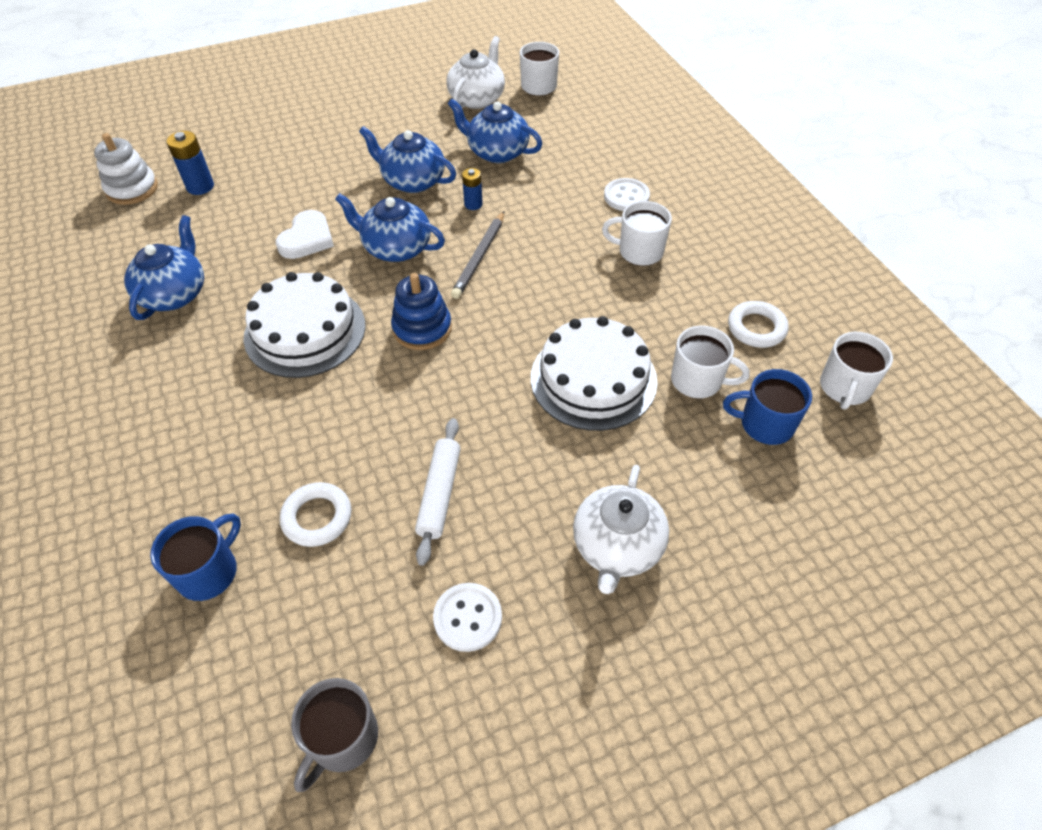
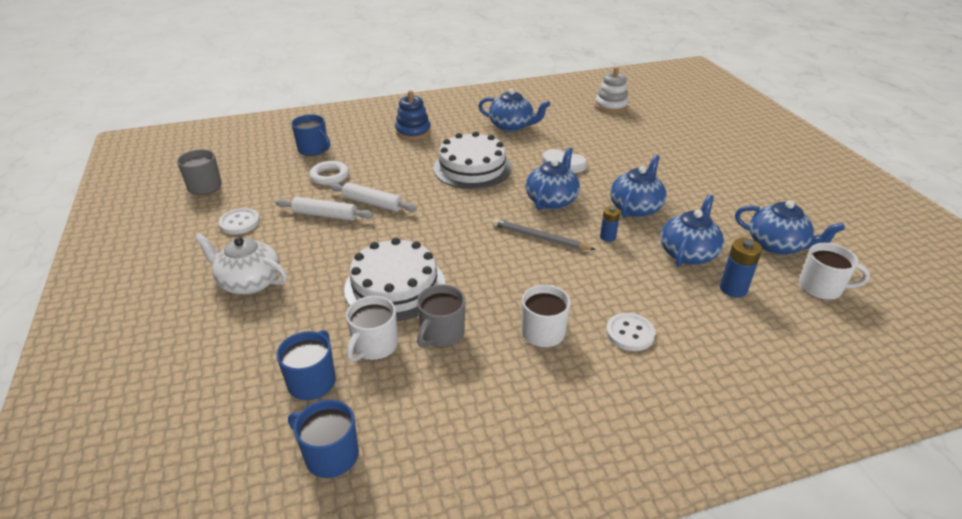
camera: 95 degrees right, 15 degrees down
blue battery [166,131,214,195] -> blue battery moved to [720,238,762,297]
blue stacking toy [391,273,452,350] -> blue stacking toy moved to [395,90,431,140]
white teapot [446,36,505,109] -> blue teapot [735,200,845,255]
white ring [728,301,789,348] -> none
white mug [820,332,893,409] -> blue mug [288,399,359,478]
none -> white rolling pin [329,182,417,212]
none -> grey mug [417,285,465,348]

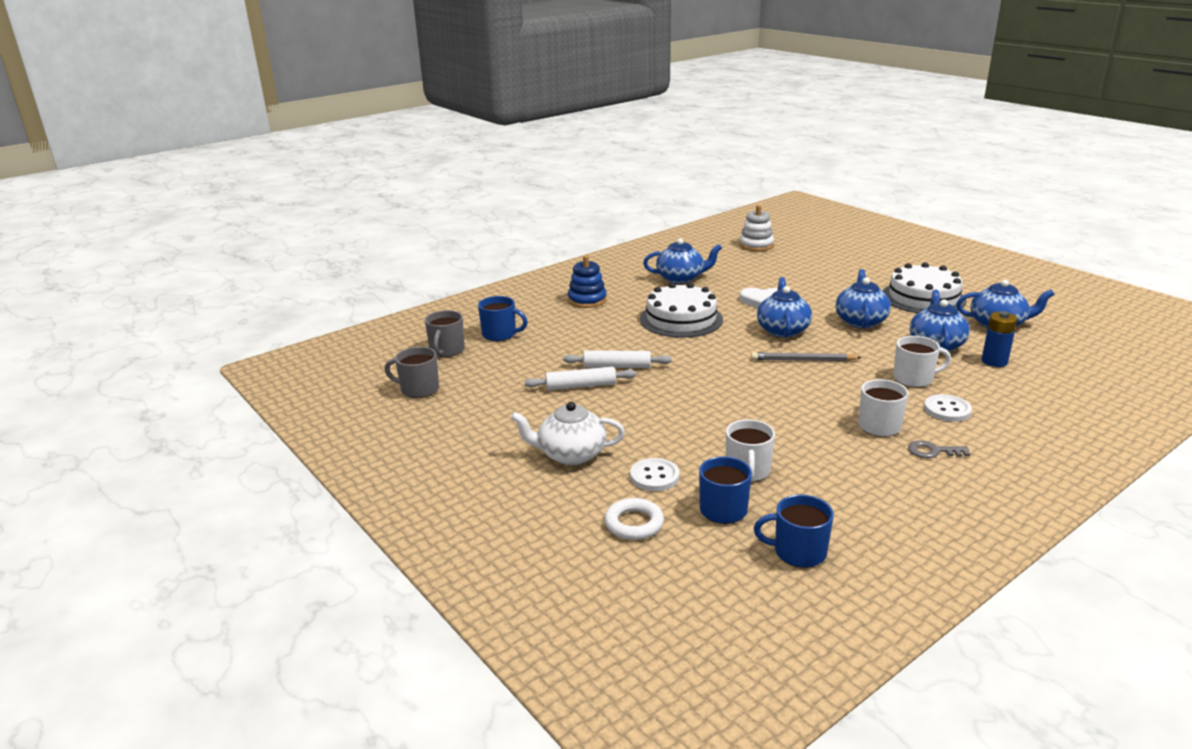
camera: 20 degrees left, 10 degrees down
white button [218,208,260,234] -> white button moved to [630,458,679,491]
white ring [309,161,349,185] -> white ring moved to [604,498,664,540]
white cake [344,238,445,321] -> white cake moved to [883,262,966,313]
grey mug [417,285,465,348] -> grey mug moved to [425,310,465,357]
blue battery [600,206,620,242] -> none
white mug [799,243,870,300] -> white mug moved to [893,336,951,387]
none -> grey key [908,440,970,458]

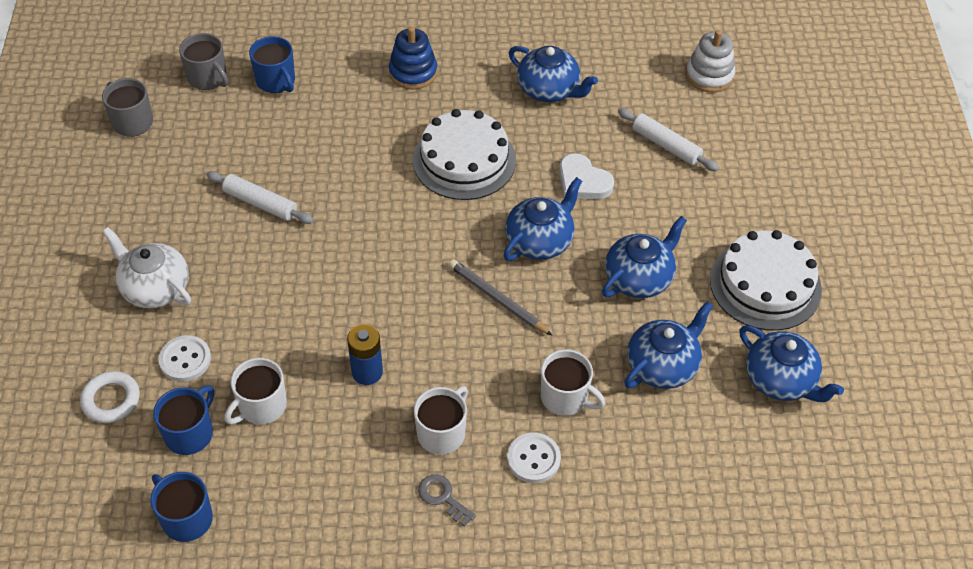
camera: 35 degrees right, 25 degrees up
grey mug [425,310,465,357] -> grey mug turned 90 degrees counterclockwise [179,33,228,90]
white rolling pin [563,350,671,368] -> white rolling pin moved to [618,108,719,171]
blue battery [982,311,1017,367] -> blue battery moved to [347,324,383,385]

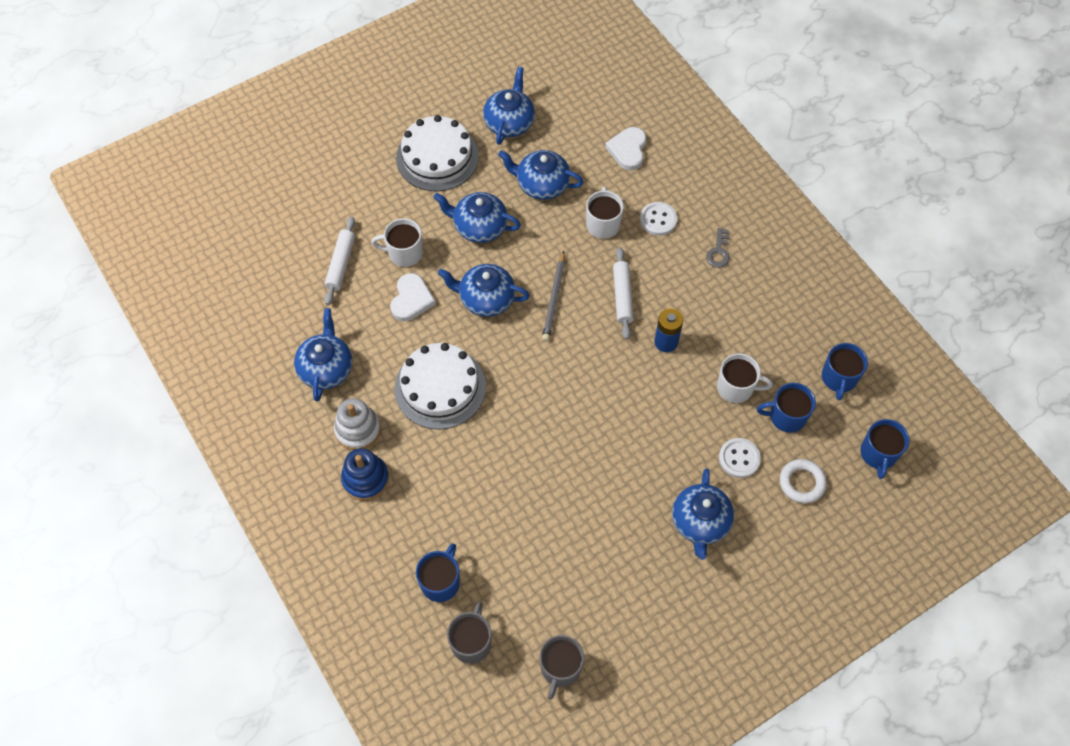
camera: 120 degrees left, 10 degrees up
white teapot [102,227,191,308] -> blue teapot [672,468,734,560]
white rolling pin [206,171,314,224] -> white rolling pin moved to [613,247,634,339]
white mug [414,386,468,455] -> white mug moved to [371,218,423,267]
white stacking toy [686,30,735,93] -> white stacking toy moved to [334,398,381,450]
none -> white heart [605,127,646,170]
none -> blue mug [860,419,909,479]

